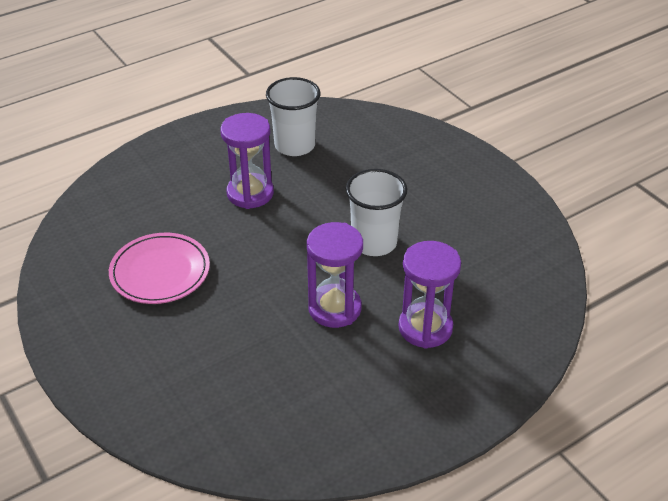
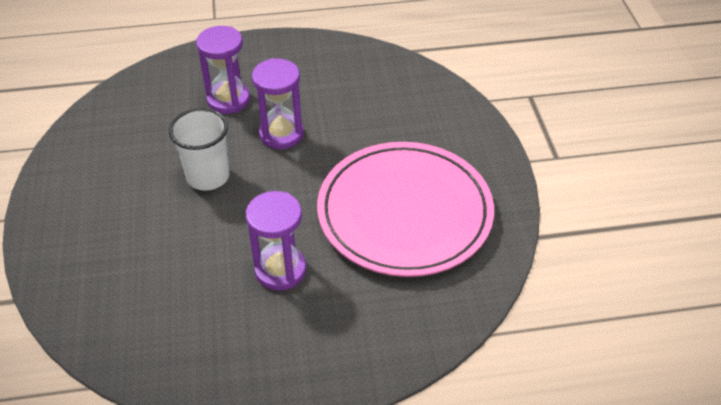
camera: 155 degrees left, 5 degrees up
pink plate [109,233,210,304] -> pink plate [317,142,494,277], size x1.84
white cup [266,77,320,156] -> none

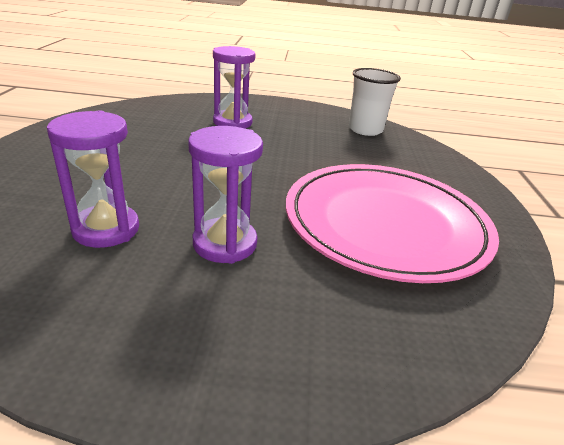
camera: 10 degrees right, 15 degrees down
white cup [169,108,229,191] -> white cup moved to [349,68,401,136]
purple hourglass [252,58,304,149] -> purple hourglass moved to [47,110,139,248]

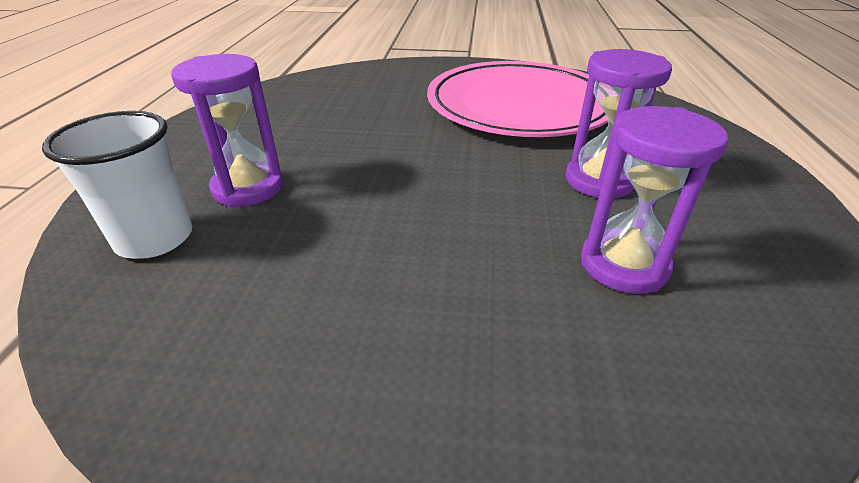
camera: 85 degrees left, 5 degrees up
white cup [349,68,401,136] -> white cup moved to [42,111,192,259]

